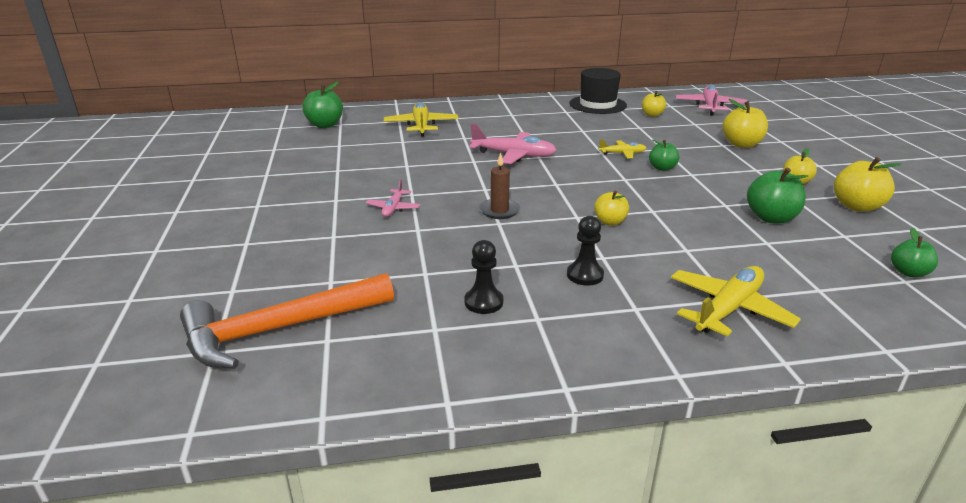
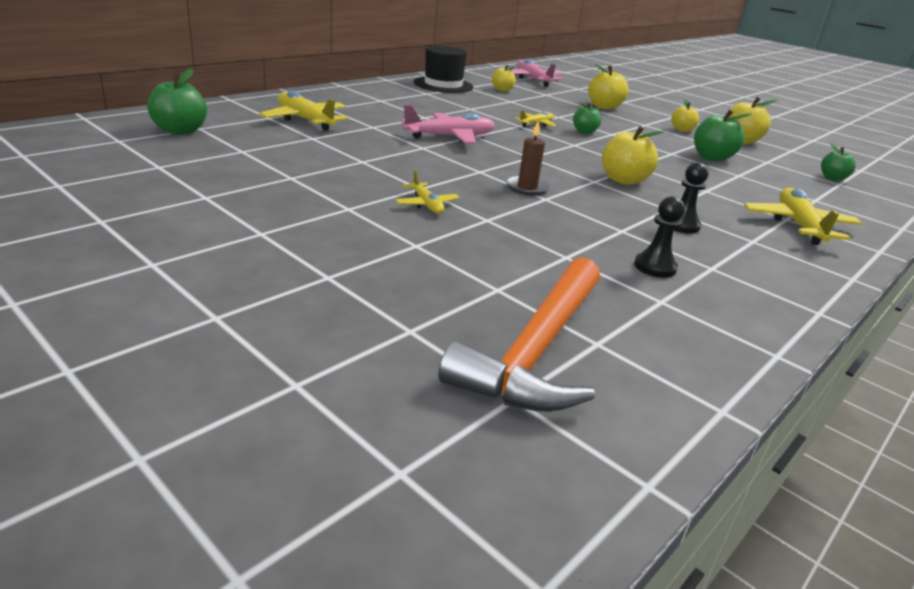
camera: 40 degrees left, 0 degrees up
pink plane [366,179,420,217] -> yellow plane [395,170,460,214]
yellow apple [594,190,629,225] -> yellow apple [602,126,665,185], size x1.59

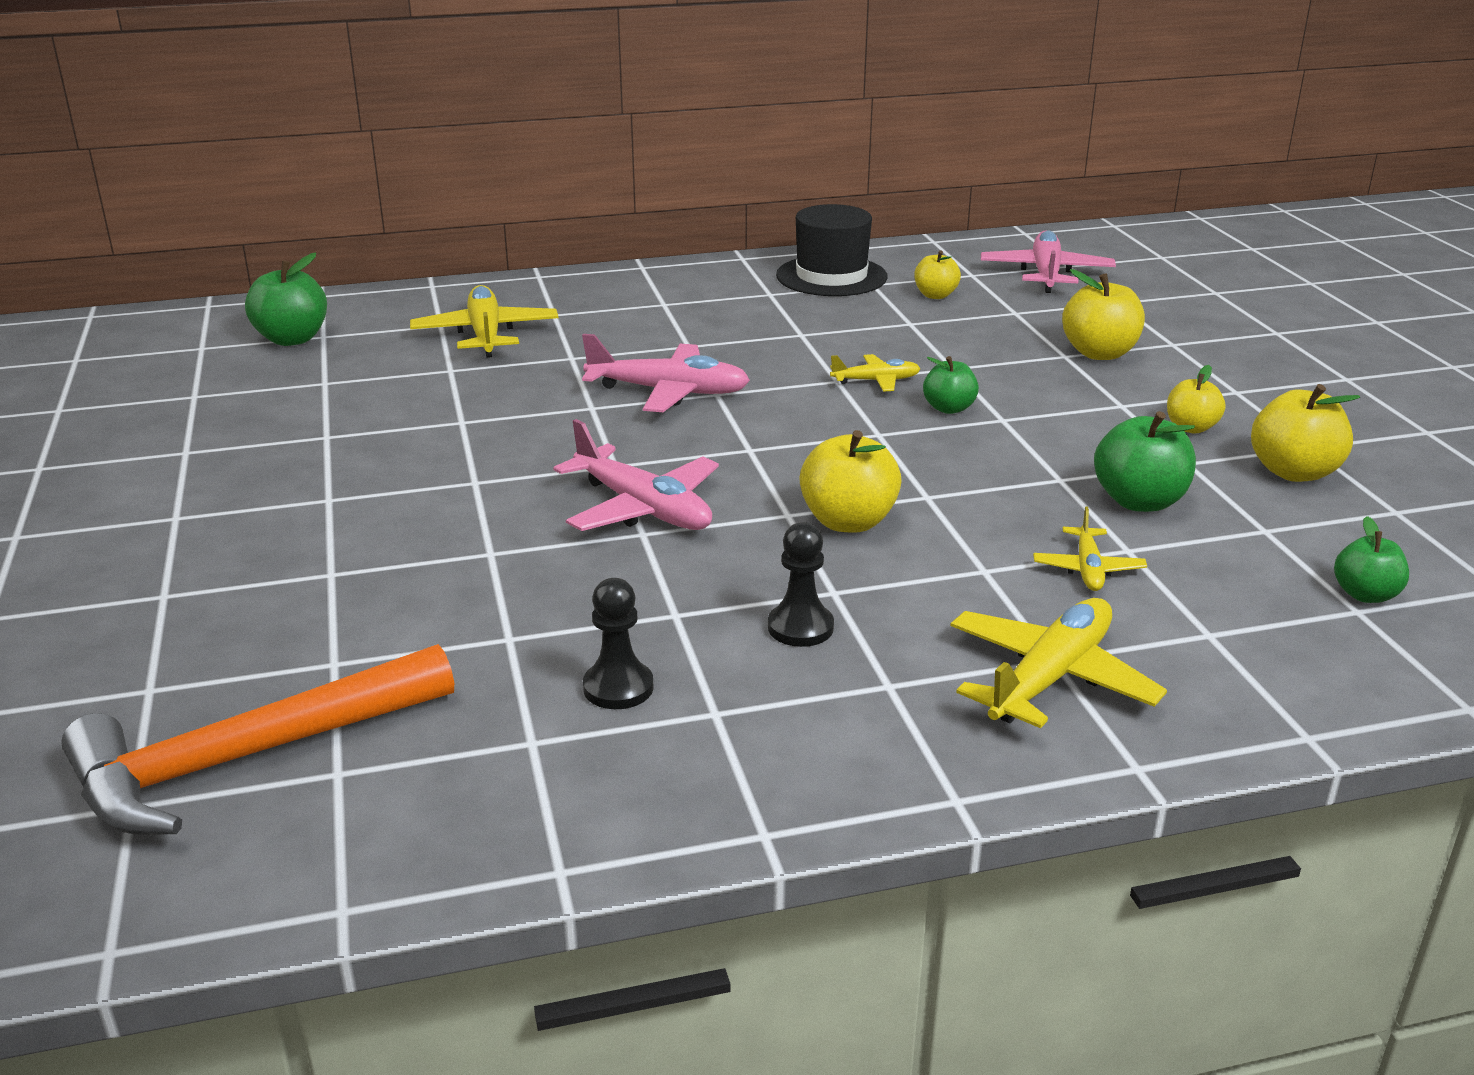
camera: 35 degrees right, 0 degrees up
yellow plane [395,170,460,214] -> yellow plane moved to [1033,507,1147,591]
brown candle [506,121,550,196] -> pink plane [553,419,719,531]

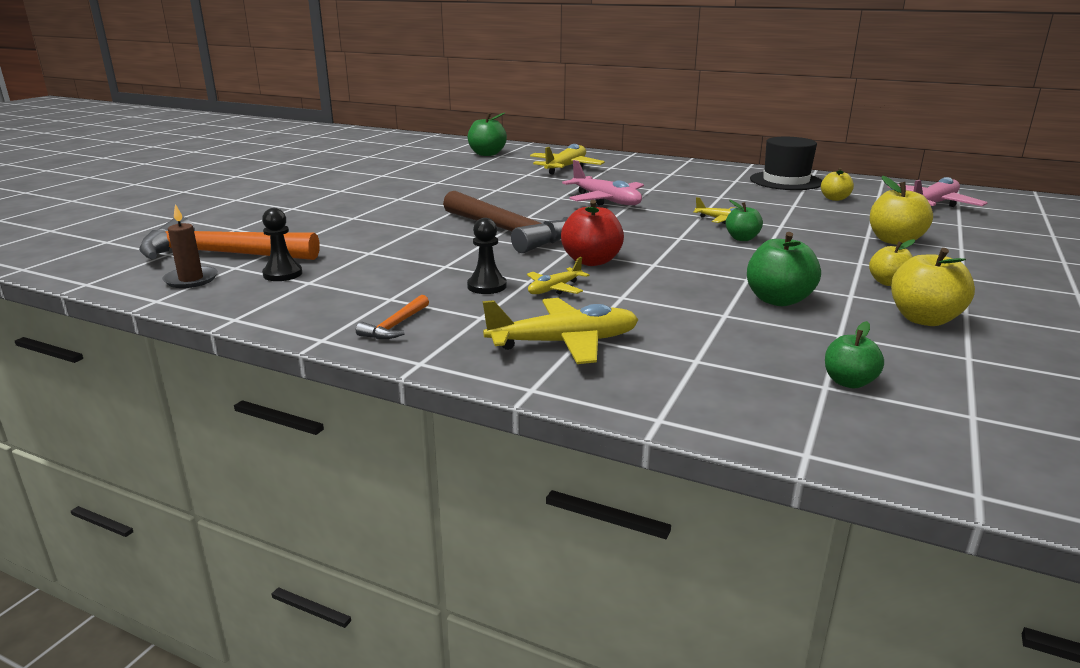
camera: 40 degrees right, 5 degrees down
pink plane [553,419,719,531] -> brown hammer [443,191,568,253]
black pawn [583,578,654,709] -> black pawn moved to [262,208,302,281]
yellow apple [800,430,902,533] -> red apple [561,200,624,266]
yellow plane [1033,507,1147,591] -> yellow plane moved to [527,257,590,294]
none -> brown candle [162,204,218,288]
none -> orange hammer [356,295,429,339]

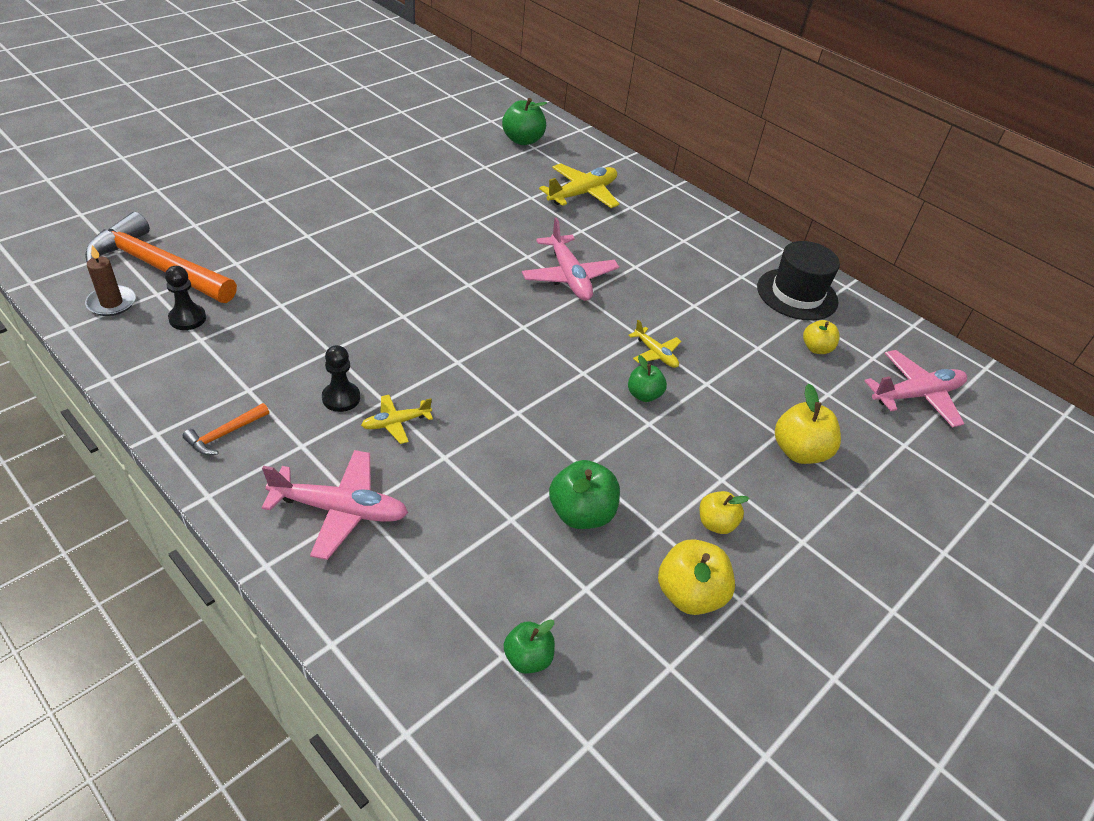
camera: 15 degrees right, 20 degrees up
brown hammer [443,191,568,253] -> none
yellow plane [483,298,639,364] -> pink plane [261,450,408,560]
red apple [561,200,624,266] -> none

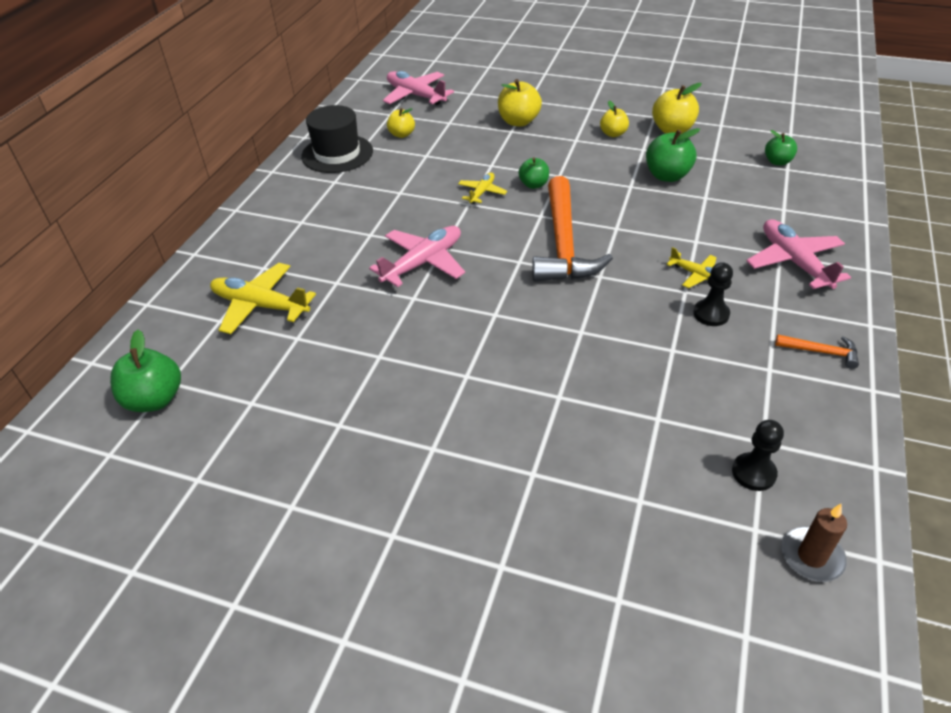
camera: 110 degrees left, 0 degrees up
orange hammer [85,212,237,303] -> orange hammer moved to [532,176,613,281]

